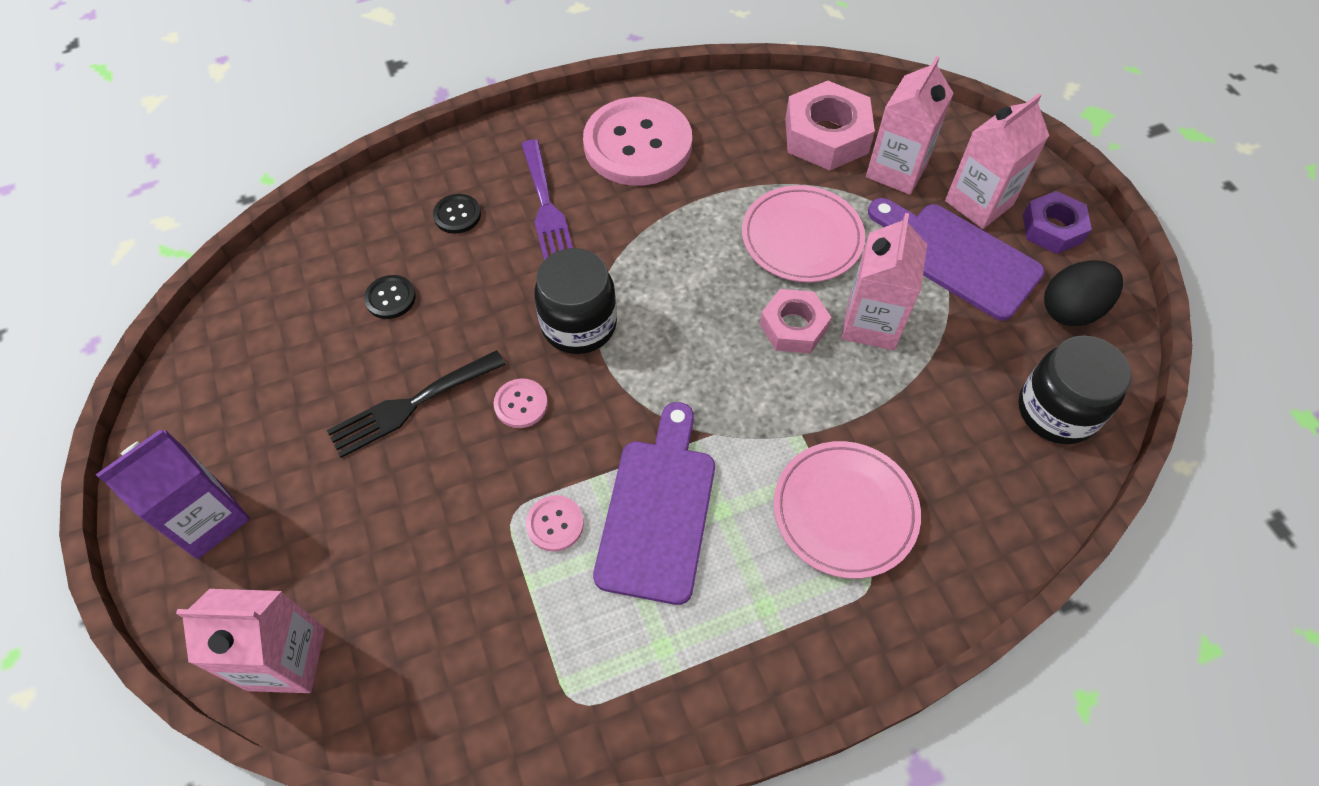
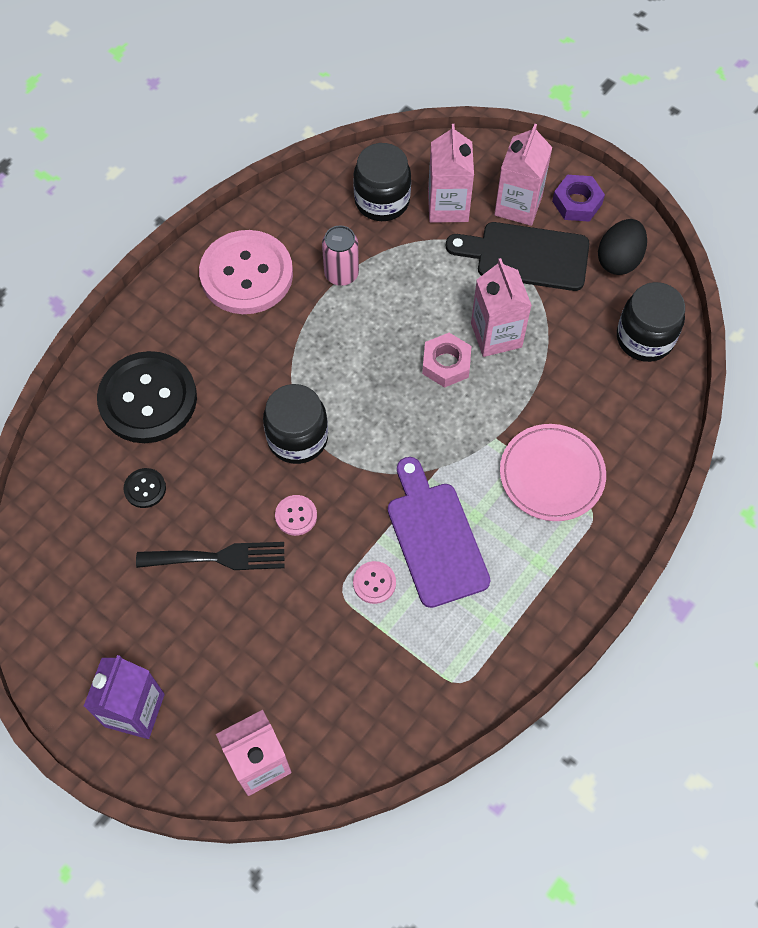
camera: 30 degrees left, 5 degrees up
black fork [327,350,506,458] -> black fork turned 120 degrees counterclockwise [136,542,284,570]
black button [433,194,481,234] -> black button [97,351,197,443], size x2.43
purple fork [521,139,573,260] -> none
pink plate [742,185,865,282] -> none
pink nut [785,81,875,170] -> black jar [353,143,411,221]
purple cutting board [868,198,1045,321] -> black cutting board [446,222,590,291]
none -> pink can [322,225,359,286]

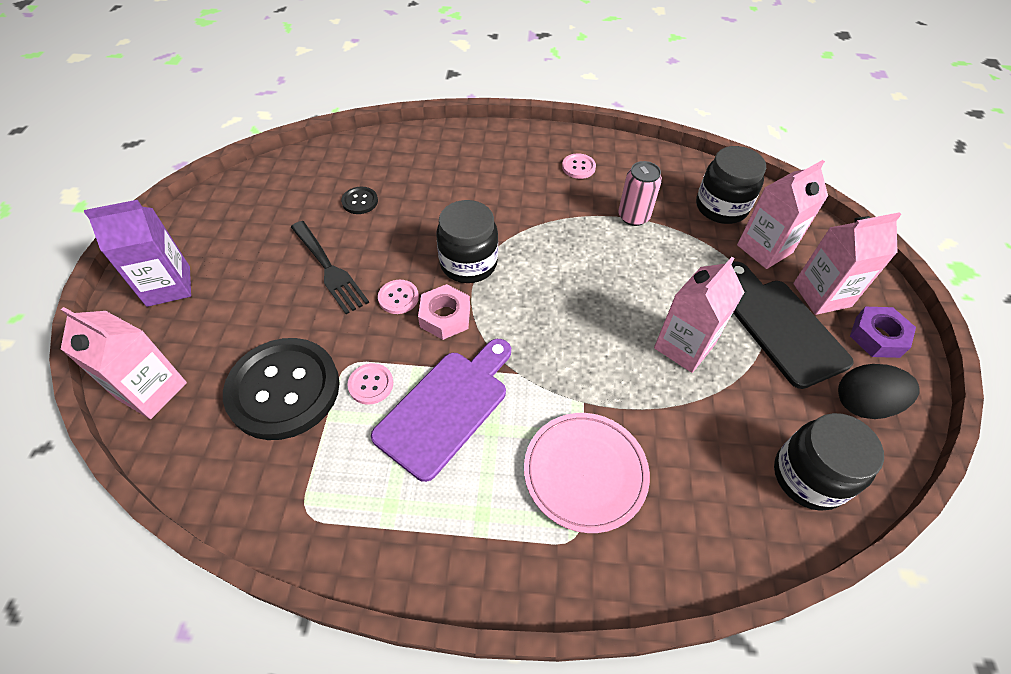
camera: 55 degrees right, 10 degrees down
black button [97,351,197,443] -> black button moved to [223,338,340,440]
pink button [199,230,293,314] -> pink button [562,153,596,179], size x0.41
pink nut [422,333,471,388] -> pink nut moved to [418,284,470,340]

